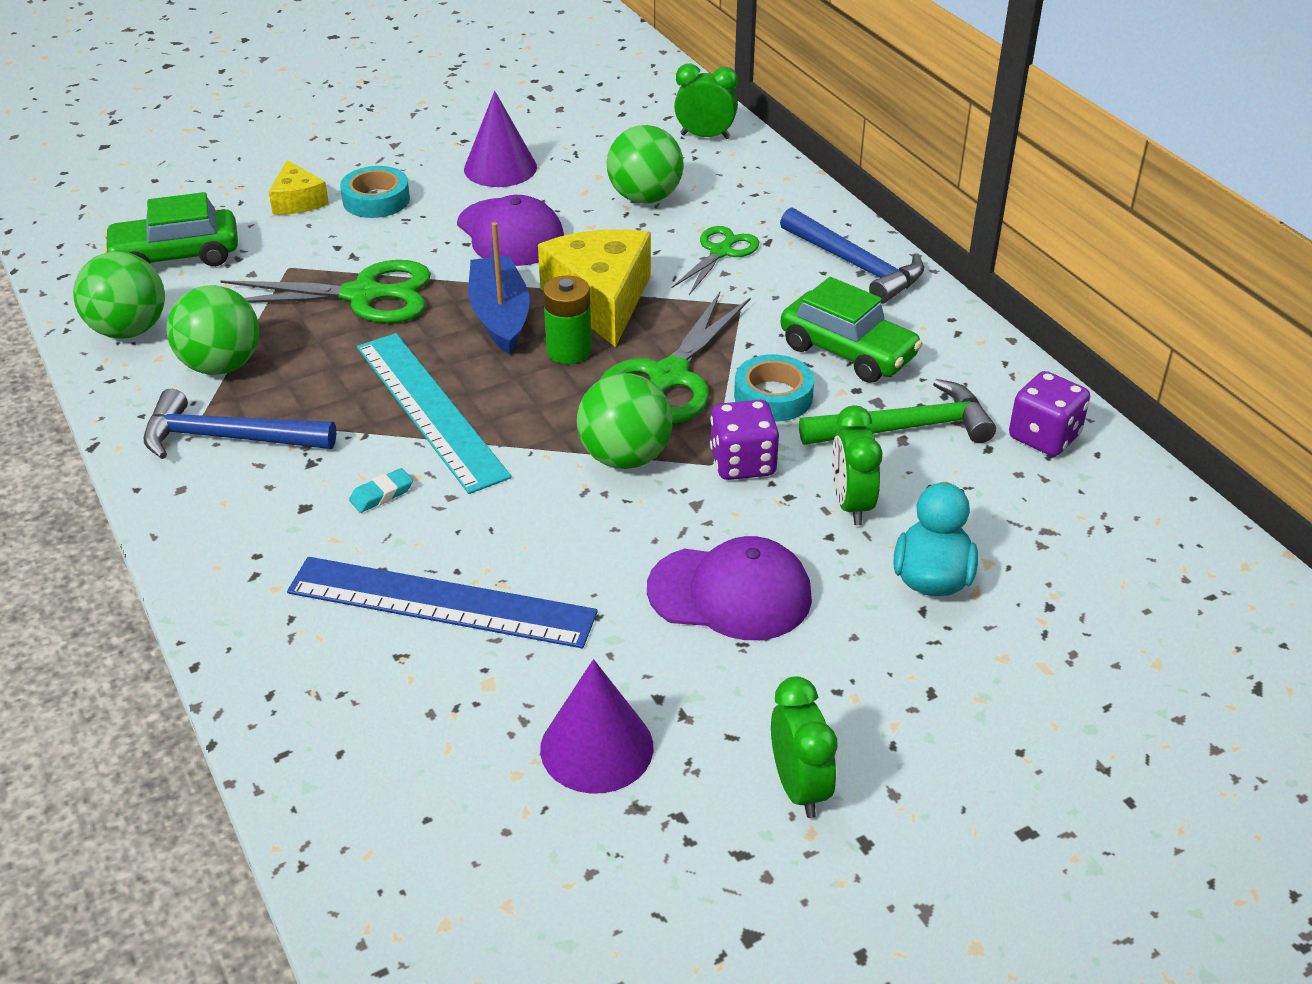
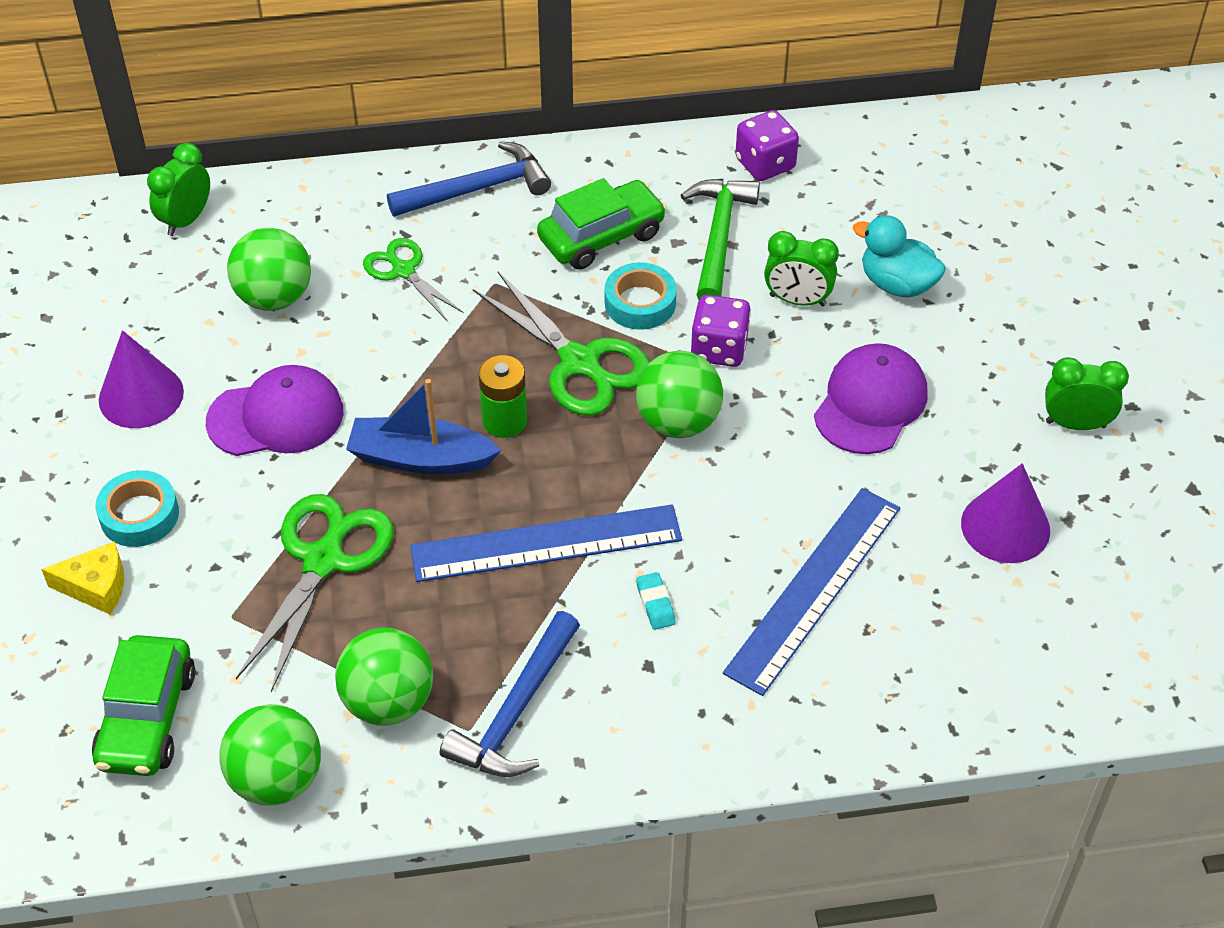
camera: 70 degrees left, 10 degrees up
turquoise ruler [357,333,512,494] -> blue ruler [410,504,682,582]
yellow cheese [538,229,651,347] -> none

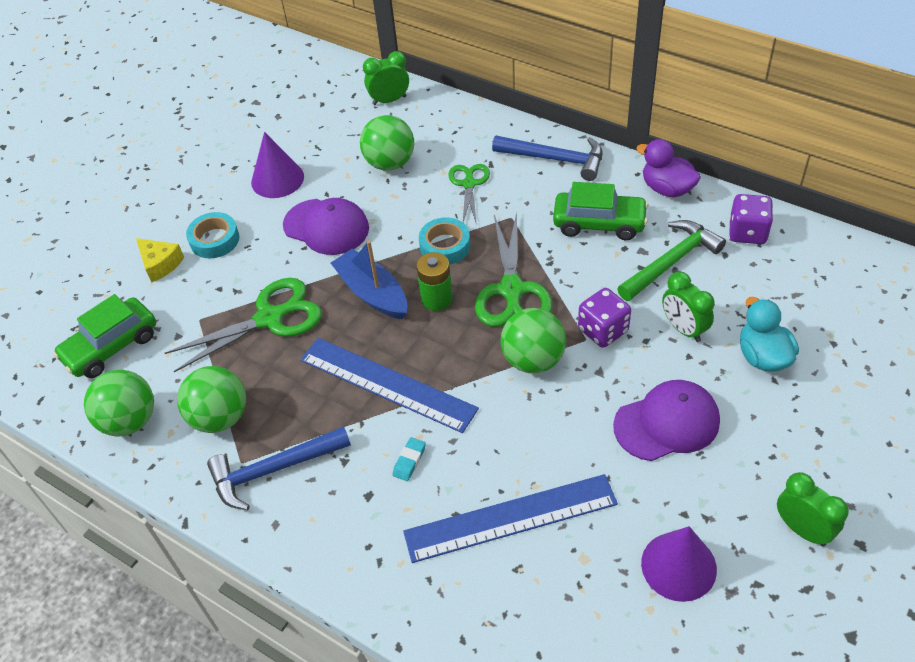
camera: 45 degrees right, 0 degrees up
turquoise tape [605,262,677,330] -> turquoise tape moved to [419,217,470,265]
none -> purple duck [636,139,701,197]

